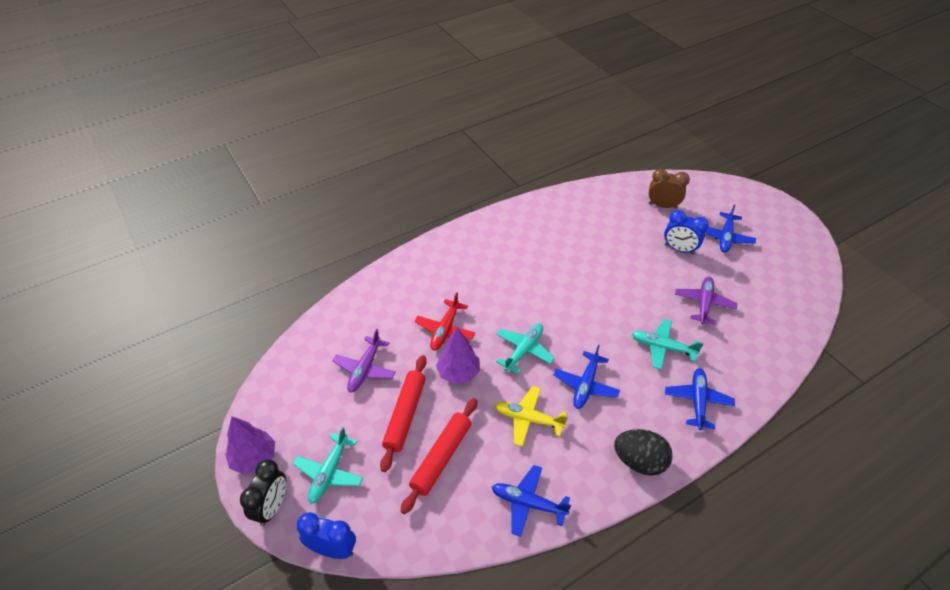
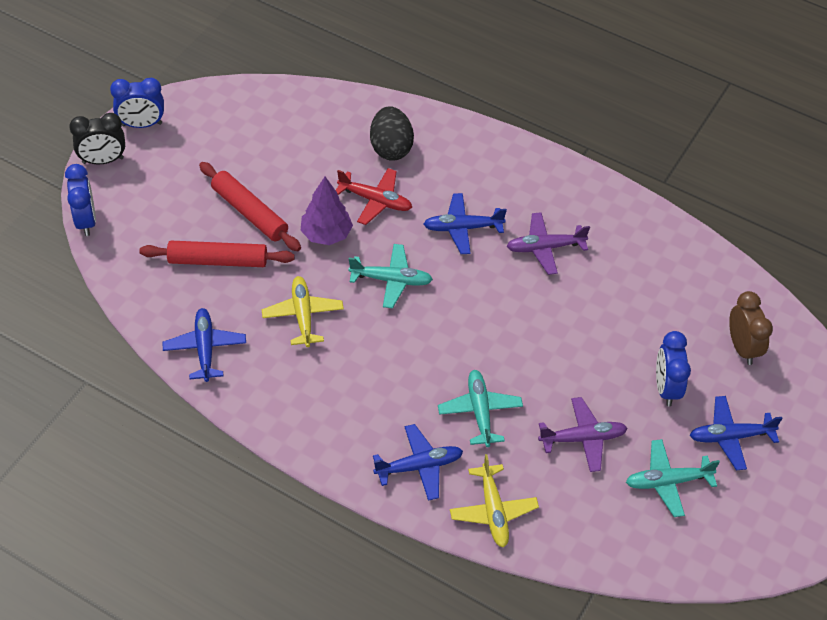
camera: 60 degrees right, 5 degrees up
purple tree [225,417,275,475] -> blue clock [110,78,164,128]
turquoise plane [293,426,363,504] -> turquoise plane moved to [626,439,720,517]
purple plane [333,329,396,392] -> purple plane moved to [507,212,590,275]
red rolling pin [380,355,427,472] -> red rolling pin turned 60 degrees clockwise [199,162,301,251]
red plane [415,292,475,351] -> red plane turned 150 degrees counterclockwise [336,168,412,225]
blue plane [553,345,620,409] -> blue plane moved to [423,193,507,254]
black egg [614,429,673,476] -> black egg moved to [370,106,414,161]
none -> yellow plane [450,454,539,548]

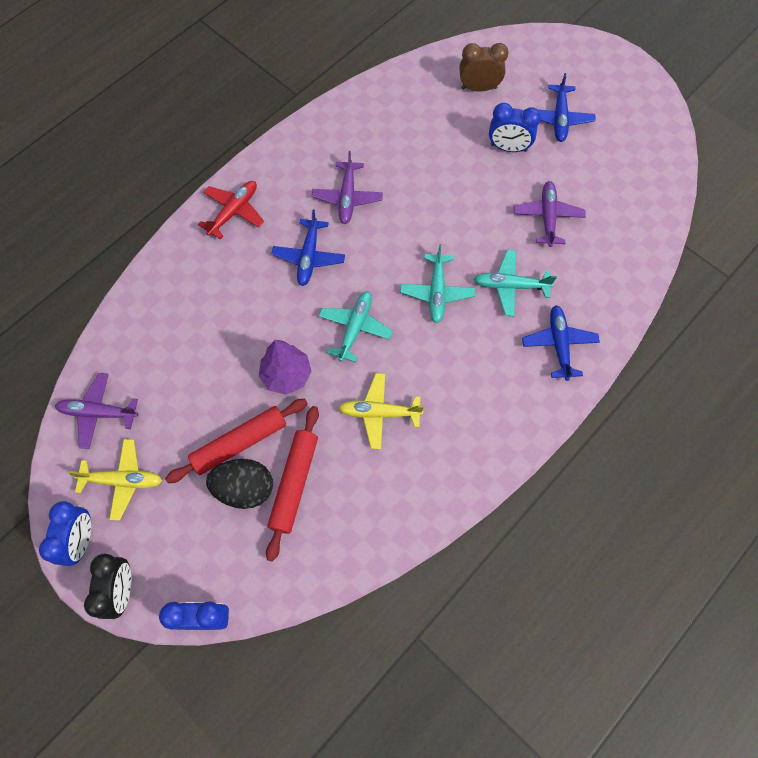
camera: 75 degrees left, 15 degrees up
blue plane [162,308,246,382] -> none
red plane [336,168,412,225] -> red plane moved to [198,181,264,240]
black egg [370,106,414,161] -> black egg moved to [206,459,273,509]
yellow plane [450,454,539,548] -> yellow plane moved to [68,439,162,521]
turquoise plane [626,439,720,517] -> turquoise plane moved to [400,244,475,323]
none -> purple plane [55,373,138,449]

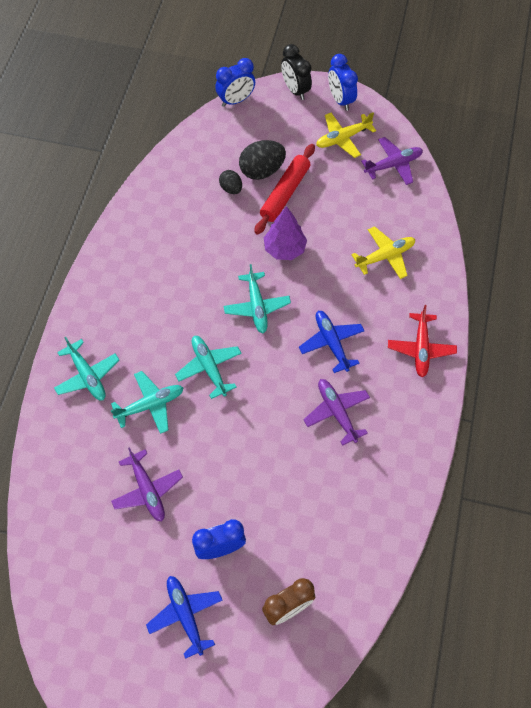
camera: 150 degrees right, 5 degrees down
red rolling pin [266,406,319,562] -> black egg [219,170,242,194]
yellow plane [339,373,424,449] -> yellow plane moved to [351,226,415,279]
blue plane [522,305,600,381] -> turquoise plane [54,337,119,400]

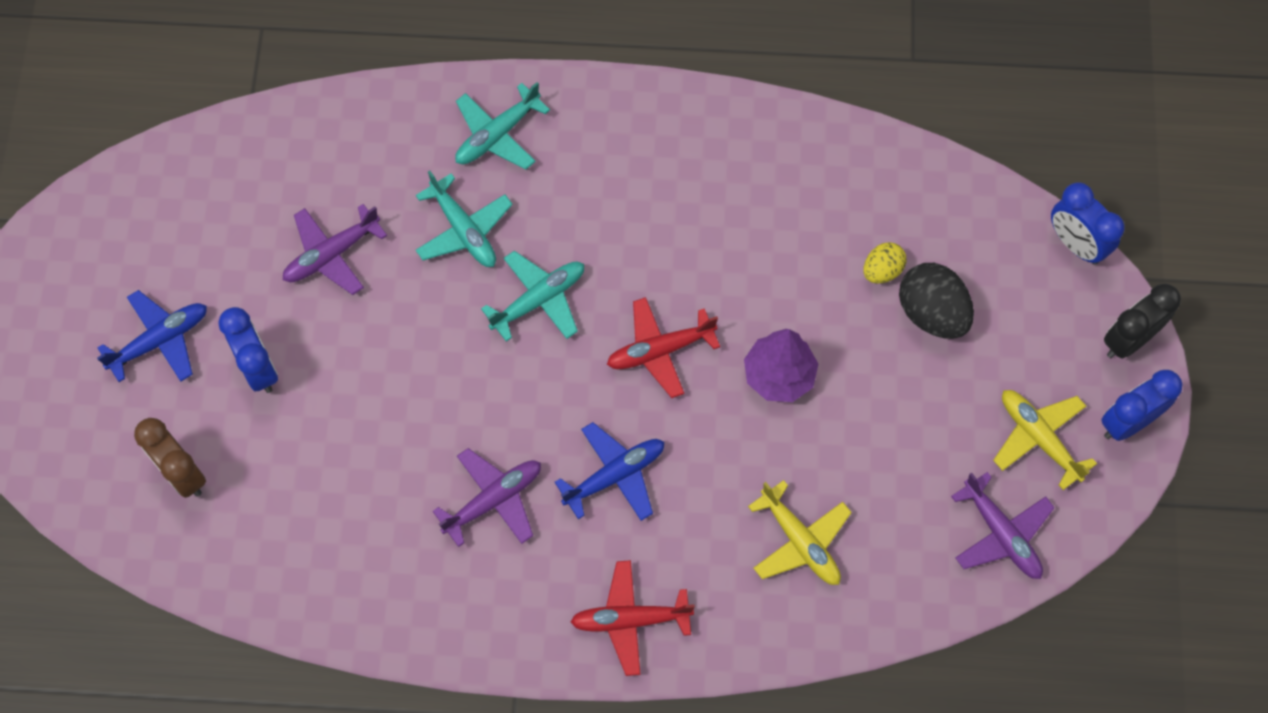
camera: 80 degrees right, 5 degrees up
black egg [219,170,242,194] -> yellow egg [864,242,906,283]
turquoise plane [224,264,291,333] -> red plane [607,297,720,398]
red rolling pin [255,144,315,235] -> none

